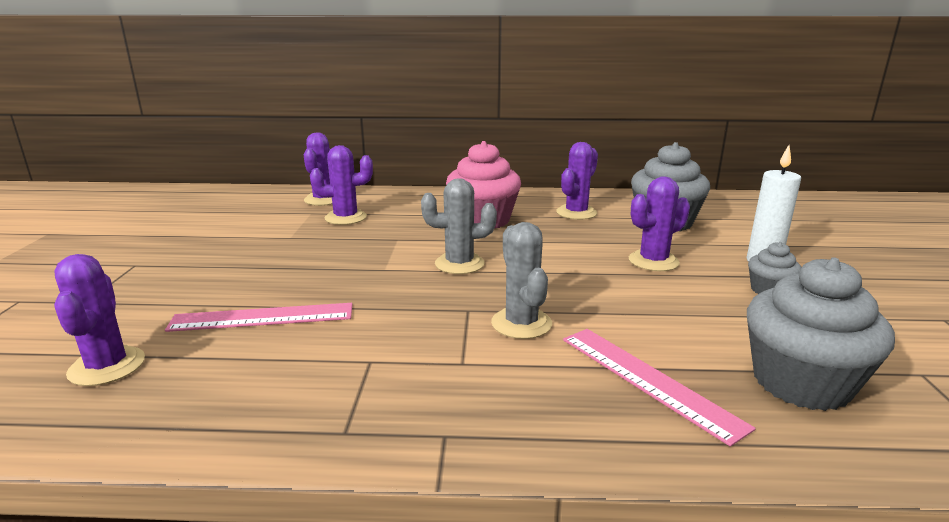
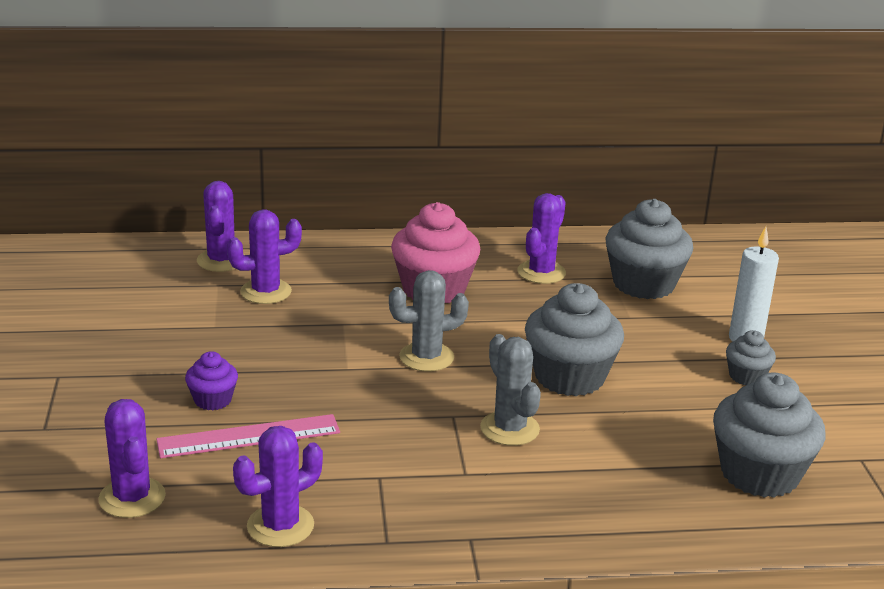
camera: 10 degrees left, 5 degrees up
pink ruler [563,329,756,447] -> none
purple cactus [629,177,690,271] -> purple cactus moved to [233,426,323,547]
none -> purple cupcake [185,351,238,410]
none -> grey cupcake [525,283,624,396]

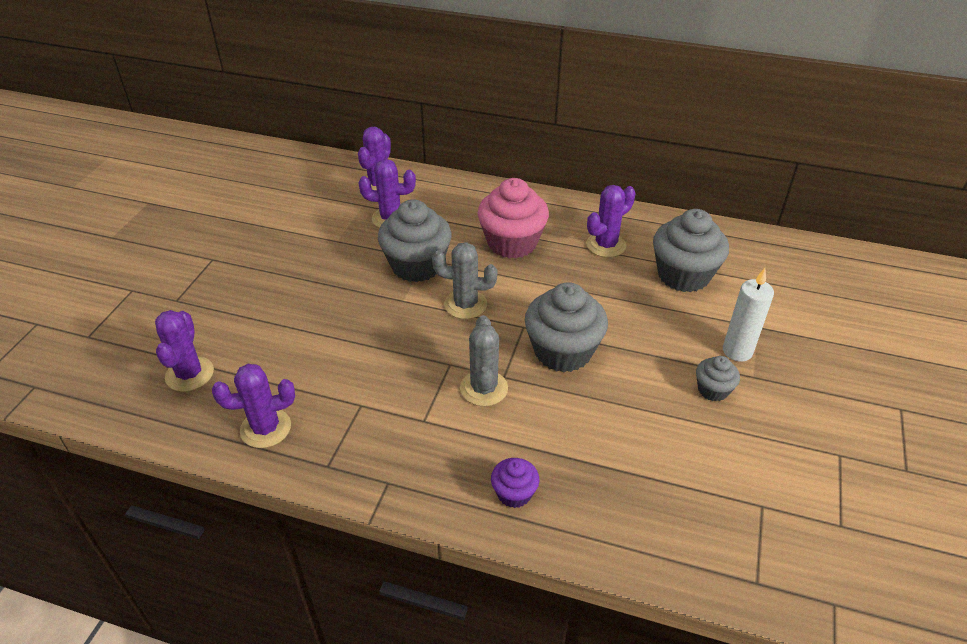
camera: 25 degrees right, 15 degrees up
pink ruler [156,414,340,458] -> none
purple cupcake [185,351,238,410] -> purple cupcake moved to [491,458,540,508]
grey cupcake [713,372,826,498] -> grey cupcake moved to [378,199,452,282]

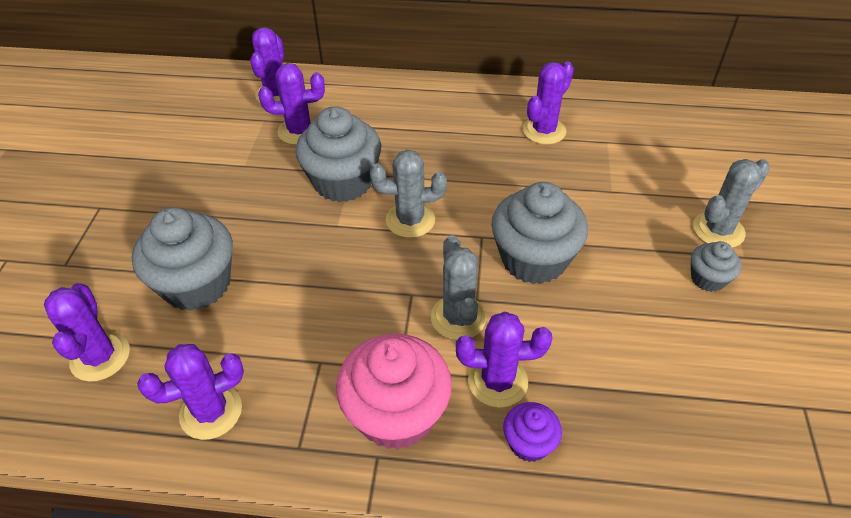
camera: 10 degrees left, 5 degrees up
pink cupcake [478,178,549,259] -> pink cupcake moved to [336,334,452,450]
grey cupcake [653,209,729,292] -> grey cupcake moved to [132,207,233,311]
white candle [723,268,774,362] -> grey cactus [693,159,770,248]
none -> purple cactus [456,312,552,408]

